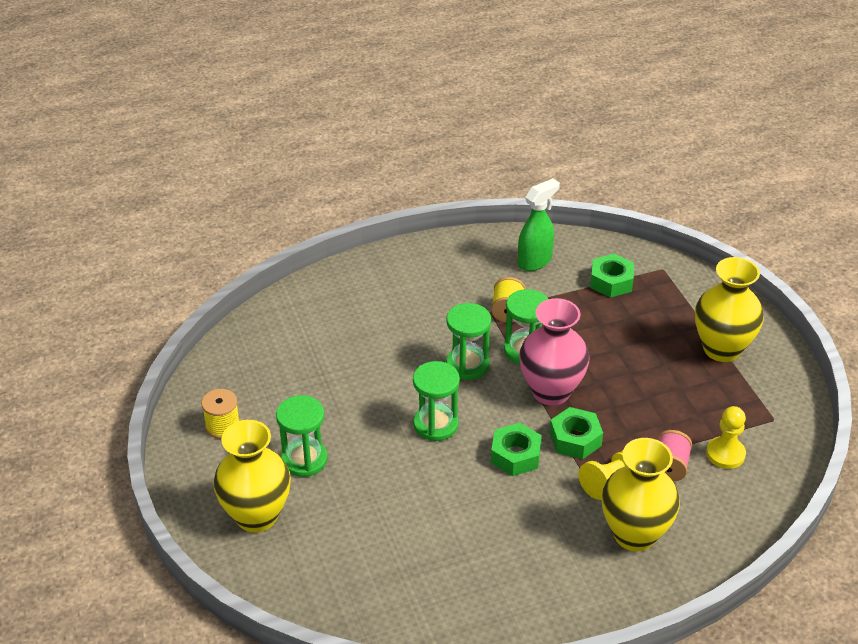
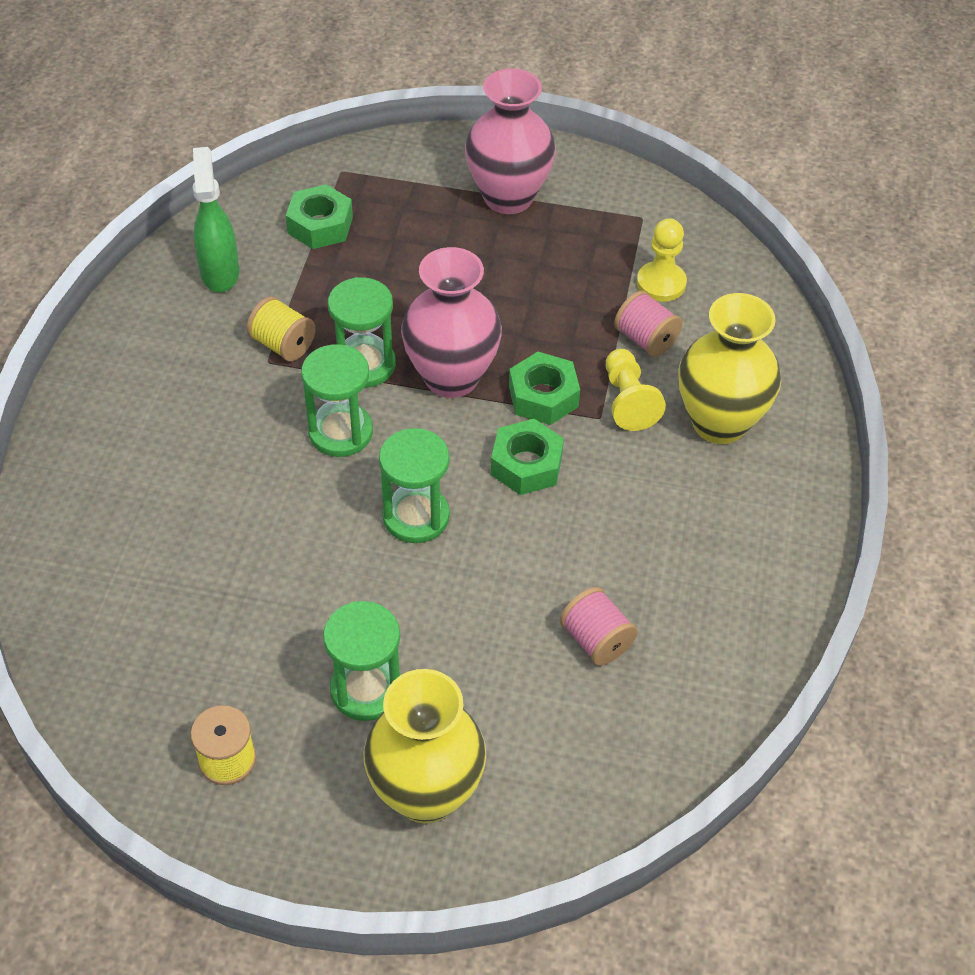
camera: 60 degrees left, 10 degrees up
yellow vase [695,257,764,362] -> pink vase [465,68,556,214]
none -> pink spool [560,587,638,666]

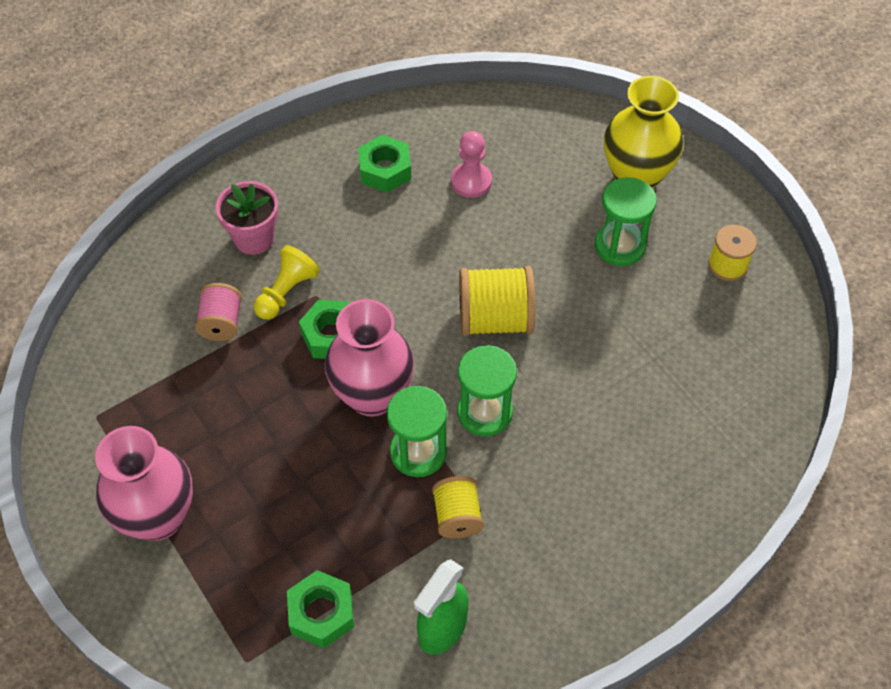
camera: 135 degrees left, 5 degrees up
green hourglass [379,428,450,543] -> yellow spool [459,266,535,336]
green nut [491,419,564,495] -> green nut moved to [358,135,411,193]
pink spool [560,587,638,666] -> pink pawn [451,131,492,198]
yellow pawn [637,218,687,302] -> none
yellow vase [678,293,781,444] -> pink flower pot [216,181,278,255]

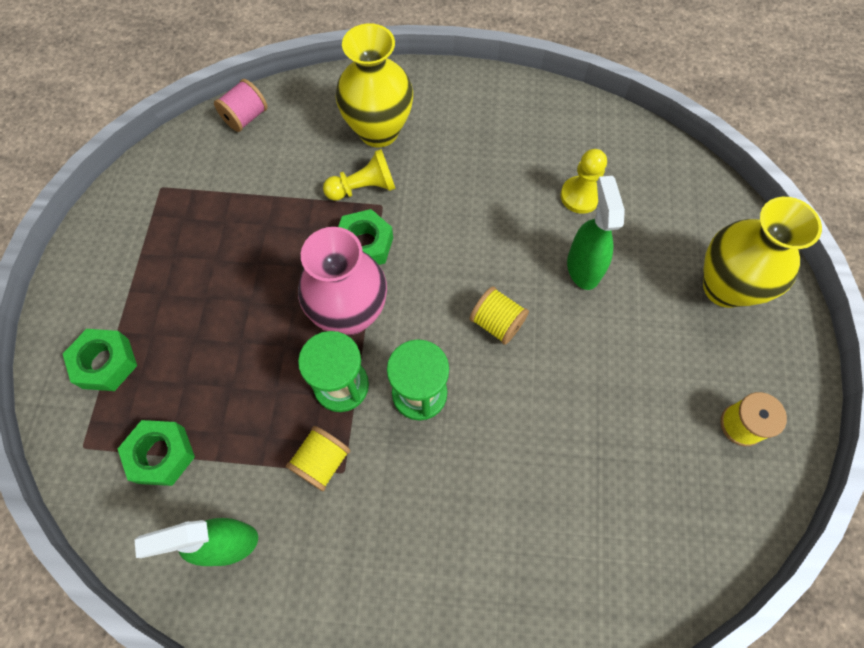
camera: 40 degrees right, 10 degrees up
pink vase [95,426,193,541] -> none
pink spool [195,283,242,341] -> pink spool moved to [214,79,268,132]
pink flower pot [216,181,278,255] -> yellow vase [336,23,413,147]
green nut [358,135,411,193] -> green nut moved to [63,329,137,391]
pink pawn [451,131,492,198] -> yellow pawn [560,149,607,214]
yellow spool [459,266,535,336] -> yellow spool [470,286,529,345], size x0.61
green hourglass [595,177,657,266] -> none
none -> green spray bottle [567,176,625,290]

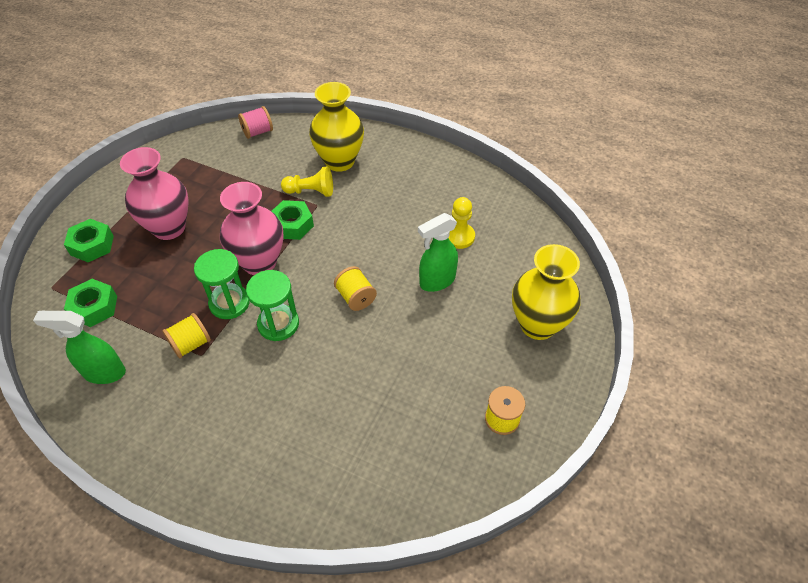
camera: 20 degrees right, 15 degrees down
green spray bottle [567,176,625,290] -> green spray bottle turned 135 degrees counterclockwise [418,213,458,292]
none -> pink vase [120,147,188,240]

